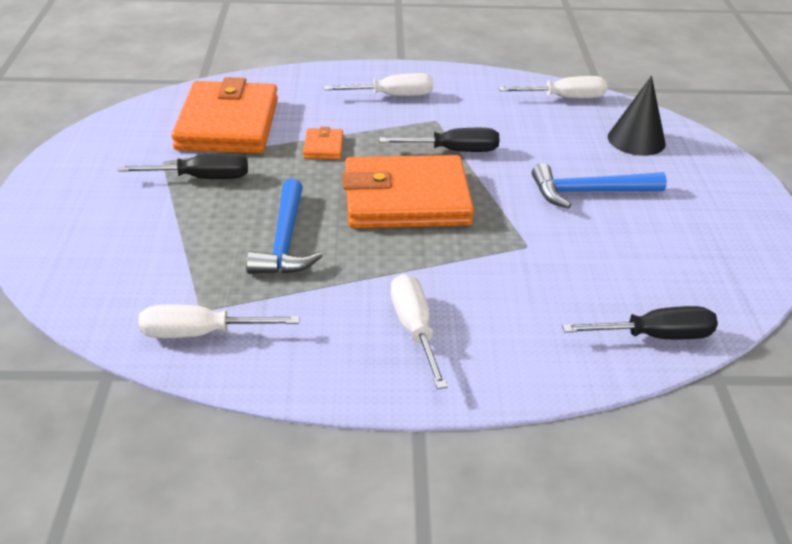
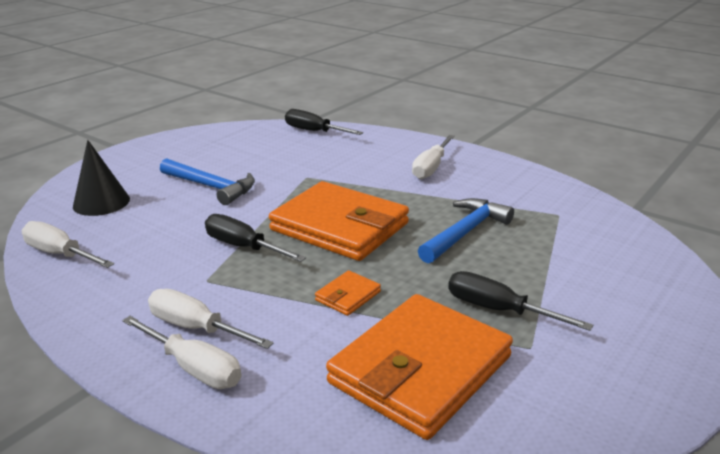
camera: 140 degrees left, 10 degrees down
white screwdriver [138,305,299,338] -> white screwdriver moved to [122,316,242,389]

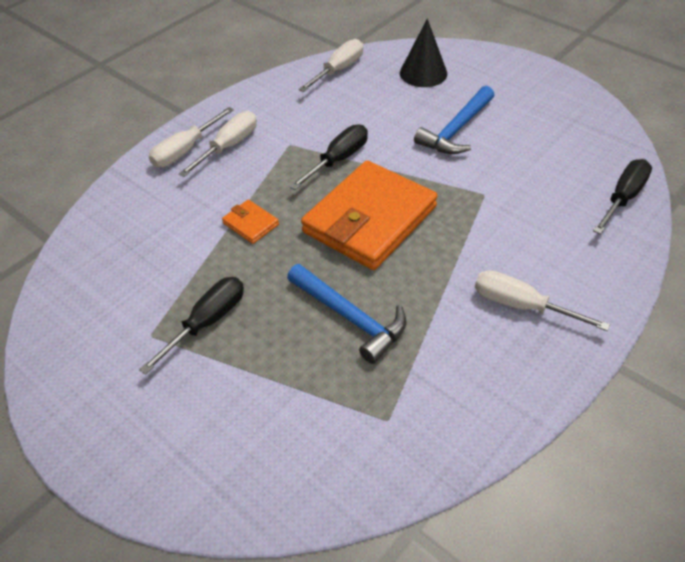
camera: 95 degrees right, 20 degrees up
orange wallet [326,294,513,440] -> none

